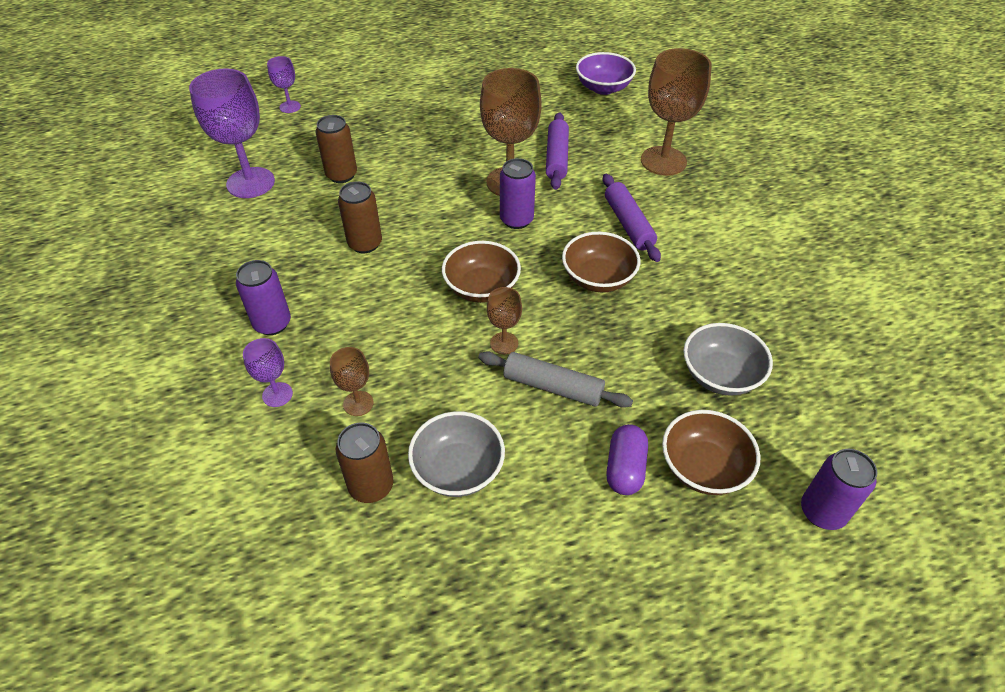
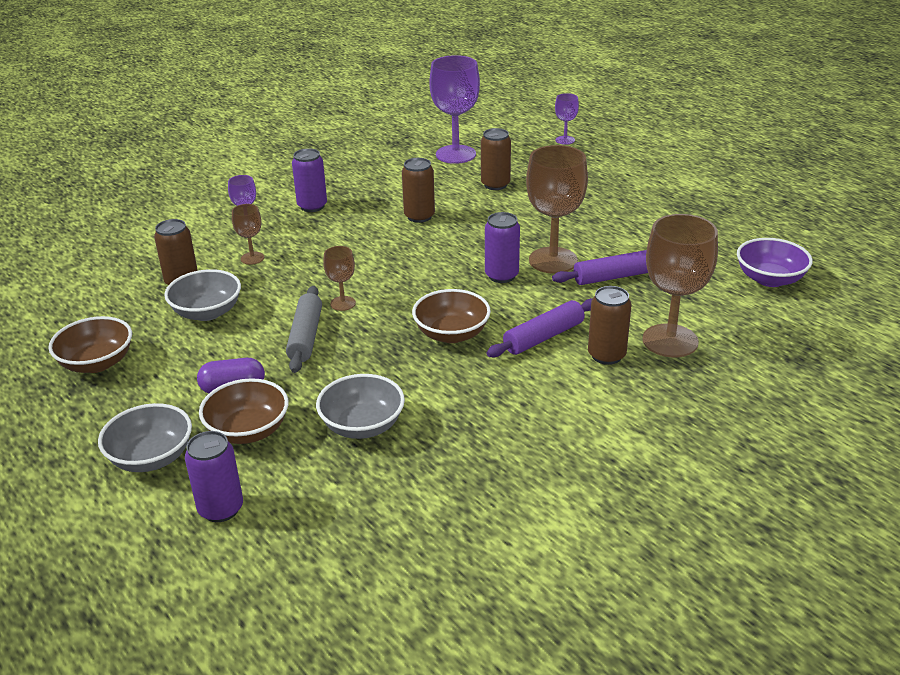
camera: 70 degrees right, 15 degrees down
brown bowl [442,241,521,303] -> brown bowl moved to [48,316,132,373]
none -> grey bowl [98,403,192,472]
none -> brown can [588,286,632,365]

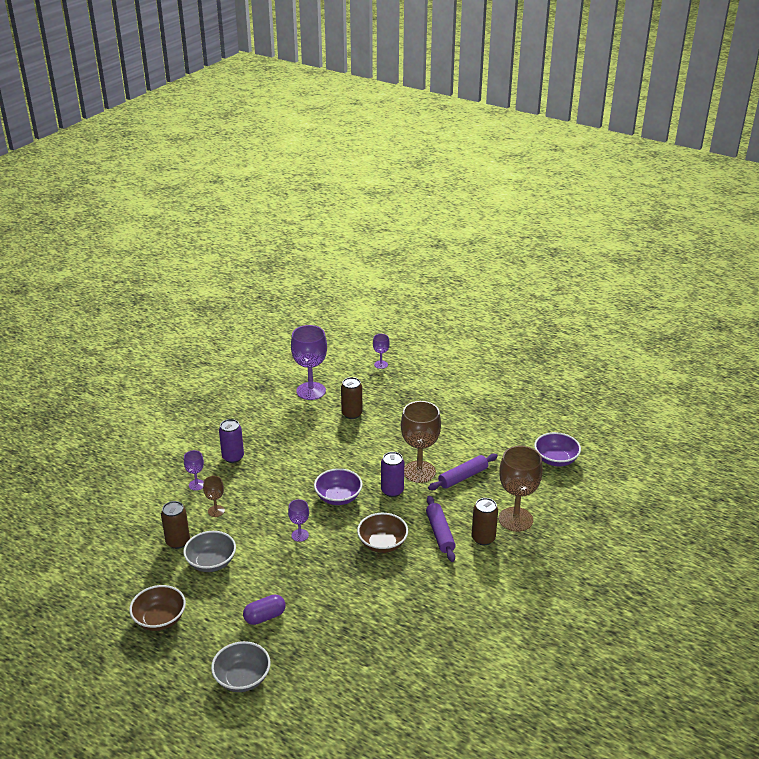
camera: 20 degrees left, 0 degrees up
purple can [185,431,243,522] -> none
brown bowl [199,378,289,444] -> none
grey rolling pin [286,286,322,373] -> none
grey bowl [316,374,405,439] -> none
brown goblet [323,246,356,311] -> purple goblet [288,499,309,542]
brown can [402,158,435,223] -> none
purple rolling pin [486,298,593,358] -> purple rolling pin turned 45 degrees counterclockwise [426,496,456,562]
none -> purple bowl [314,468,363,505]

